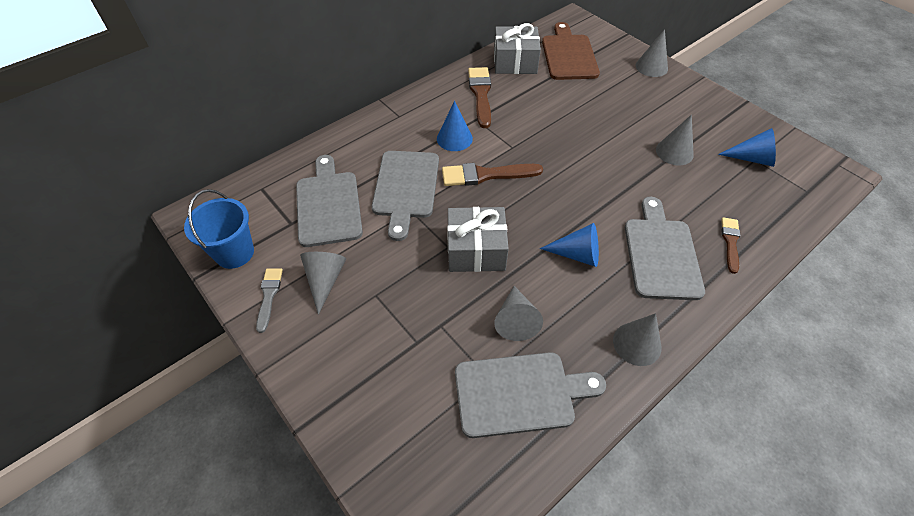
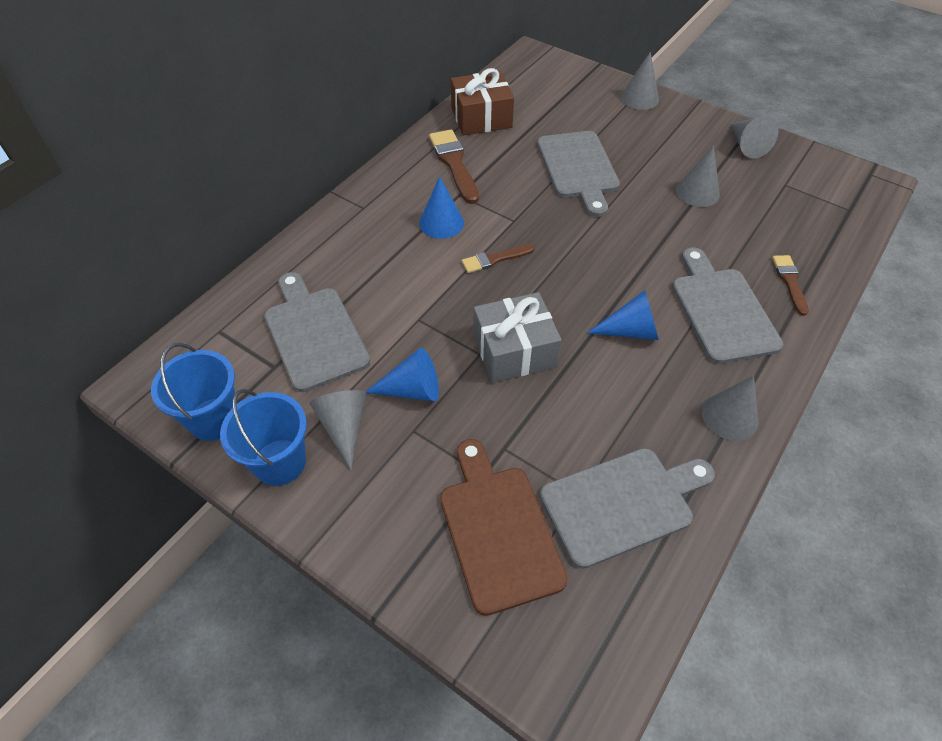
camera: 15 degrees left, 0 degrees up
grey brush [256,268,283,333] -> blue bucket [220,389,307,486]
grey cutting board [372,151,439,241] -> grey cutting board moved to [537,131,620,217]
brown brush [442,163,543,186] -> brown brush [462,244,535,273], size x0.61
grey gift [494,23,541,74] -> brown gift [451,68,514,136]
grey cone [494,286,543,341] -> grey cone moved to [730,116,779,159]
brown cutting board [542,22,600,80] -> brown cutting board moved to [440,439,568,616]
blue cone [718,128,776,167] -> blue cone moved to [365,348,439,401]

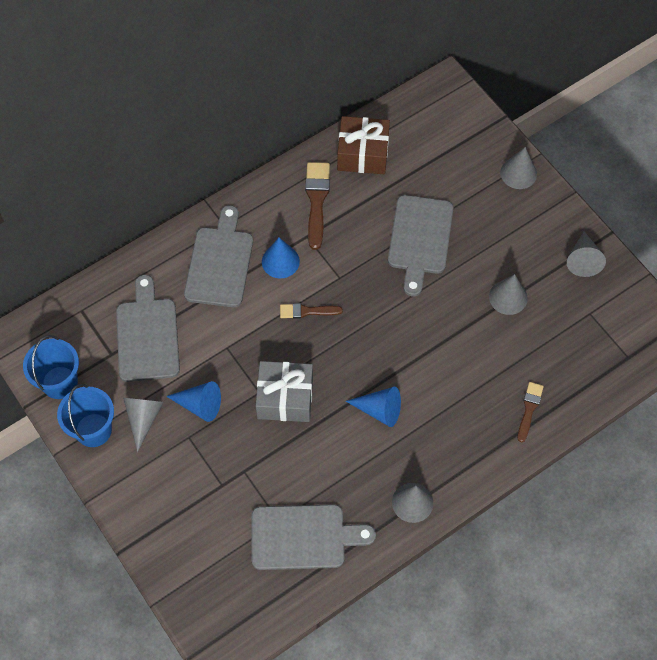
camera: 20 degrees right, 10 degrees up
brown cutting board [440,439,568,616] -> none
grey cutting board [672,248,783,364] -> grey cutting board moved to [184,205,253,307]

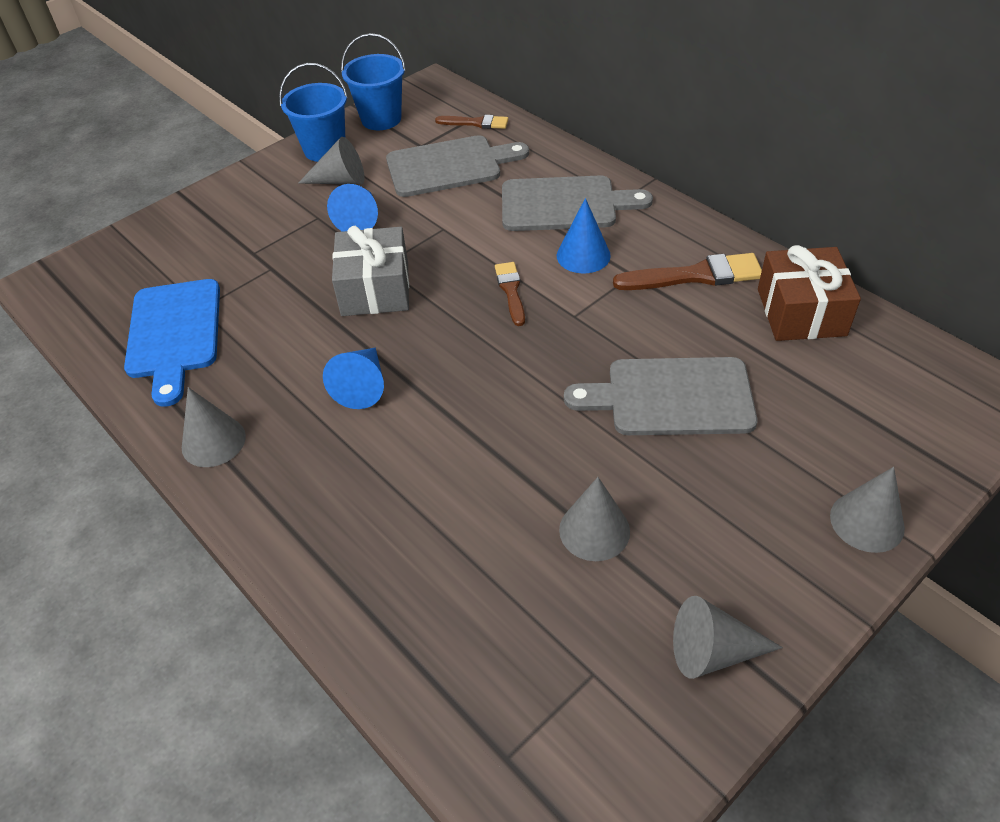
camera: 85 degrees right, 15 degrees down
grey cutting board [251,504,376,570] -> blue cutting board [124,279,220,407]
brown brush [518,382,544,442] -> brown brush moved to [435,115,508,129]

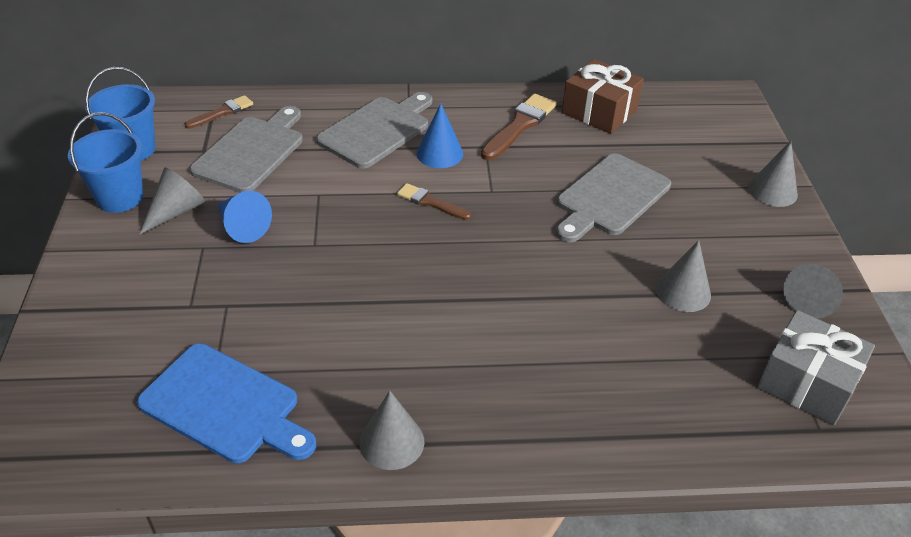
camera: 55 degrees left, 5 degrees down
blue cone [323,348,384,409] -> none
grey gift [332,226,409,316] -> grey gift moved to [757,310,875,425]

